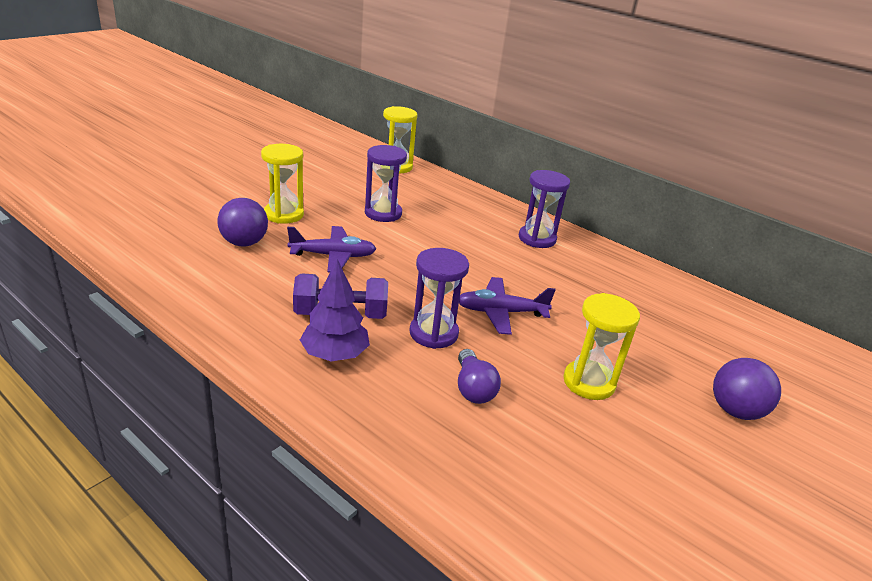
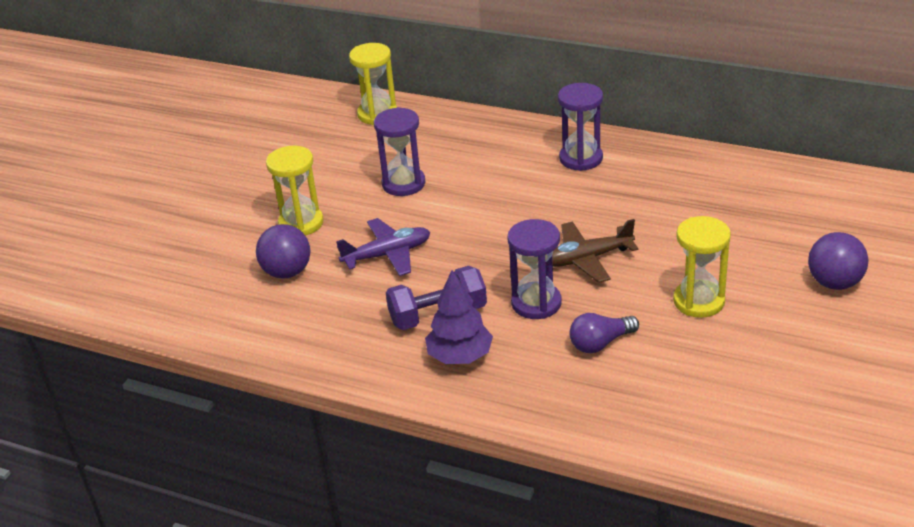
camera: 10 degrees left, 5 degrees up
purple light bulb [458,349,501,404] -> purple light bulb turned 90 degrees clockwise [570,313,639,353]
purple plane [459,277,556,335] -> brown plane [552,219,638,283]

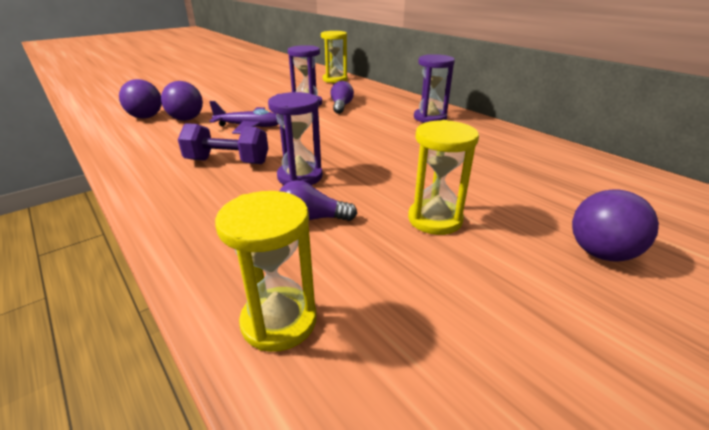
camera: 25 degrees right, 5 degrees down
yellow hourglass [266,146,324,236] -> yellow hourglass moved to [215,191,317,352]
purple tree [425,270,493,364] -> none
brown plane [552,219,638,283] -> none
none -> purple ball [119,79,162,119]
none -> purple light bulb [331,81,354,114]

